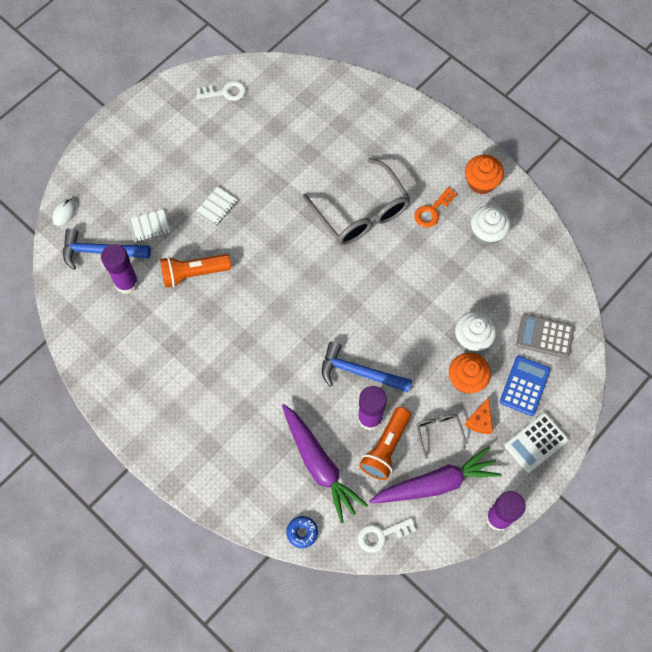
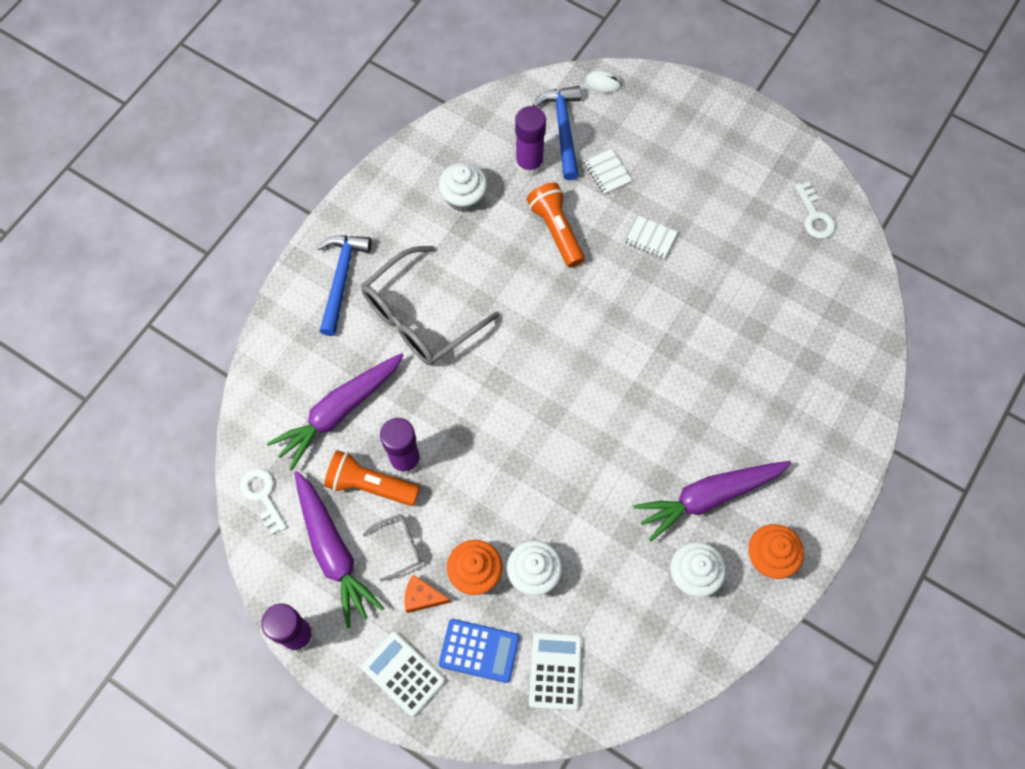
camera: 80 degrees right, 0 degrees up
blue donut [286,516,318,548] -> none
grey glasses [303,158,411,245] -> grey glasses moved to [361,246,500,366]
blue hammer [322,341,412,392] -> blue hammer moved to [317,235,371,336]
orange key [414,187,457,228] -> purple carrot [633,461,791,542]
grey calculator [516,314,574,358] -> white calculator [529,632,582,711]
none -> white cupcake [439,162,487,212]

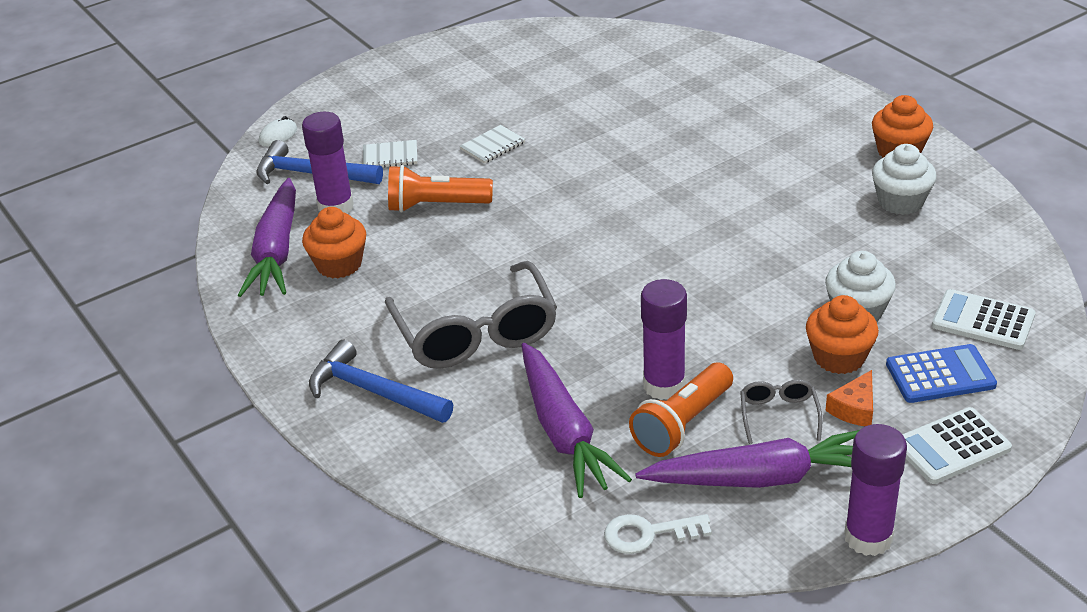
camera: 65 degrees left, 30 degrees down
white cupcake [439,162,487,212] -> orange cupcake [302,207,366,278]
blue calculator [439,619,519,683] -> blue calculator turned 45 degrees clockwise [886,344,997,403]
purple carrot [633,461,791,542] -> purple carrot moved to [238,178,296,297]
white key [795,182,835,239] -> none

